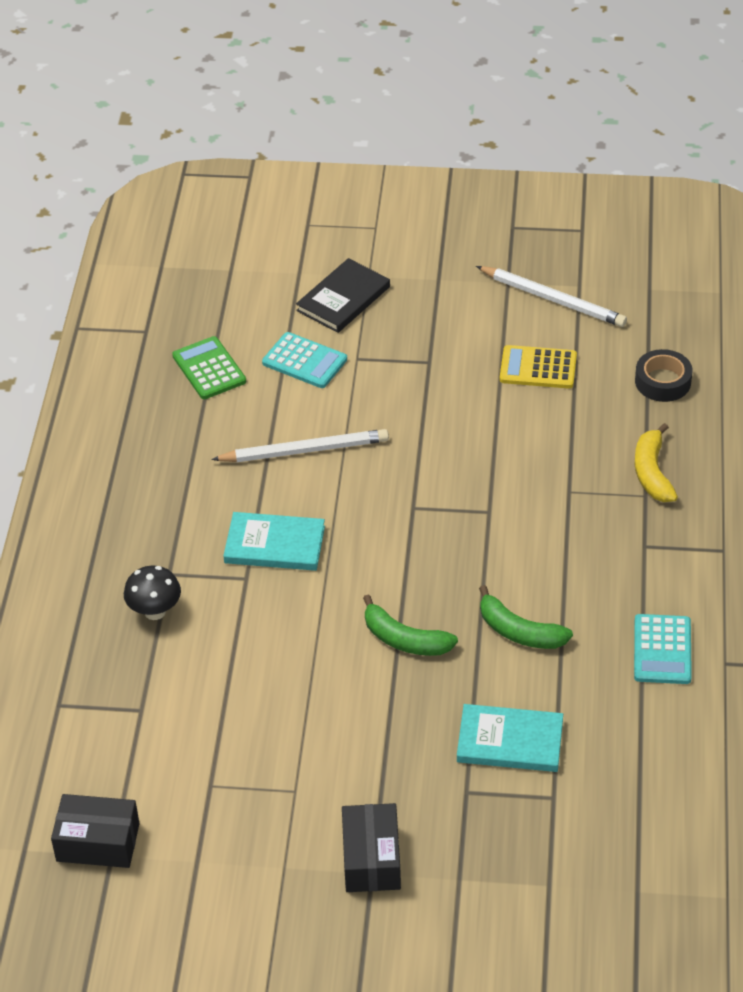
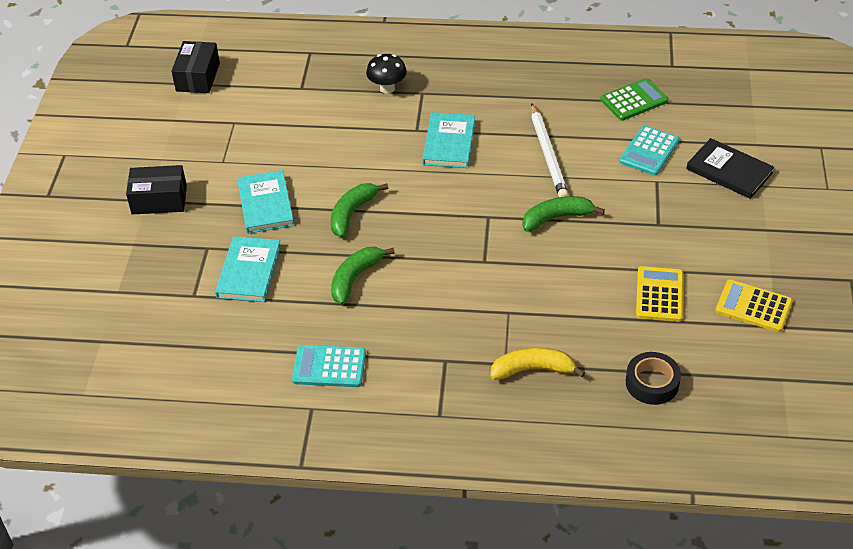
camera: 90 degrees right, 0 degrees up
white pencil [476,266,627,327] -> yellow calculator [715,280,793,332]
none -> turquoise book [237,170,294,234]
none -> green banana [522,196,605,232]

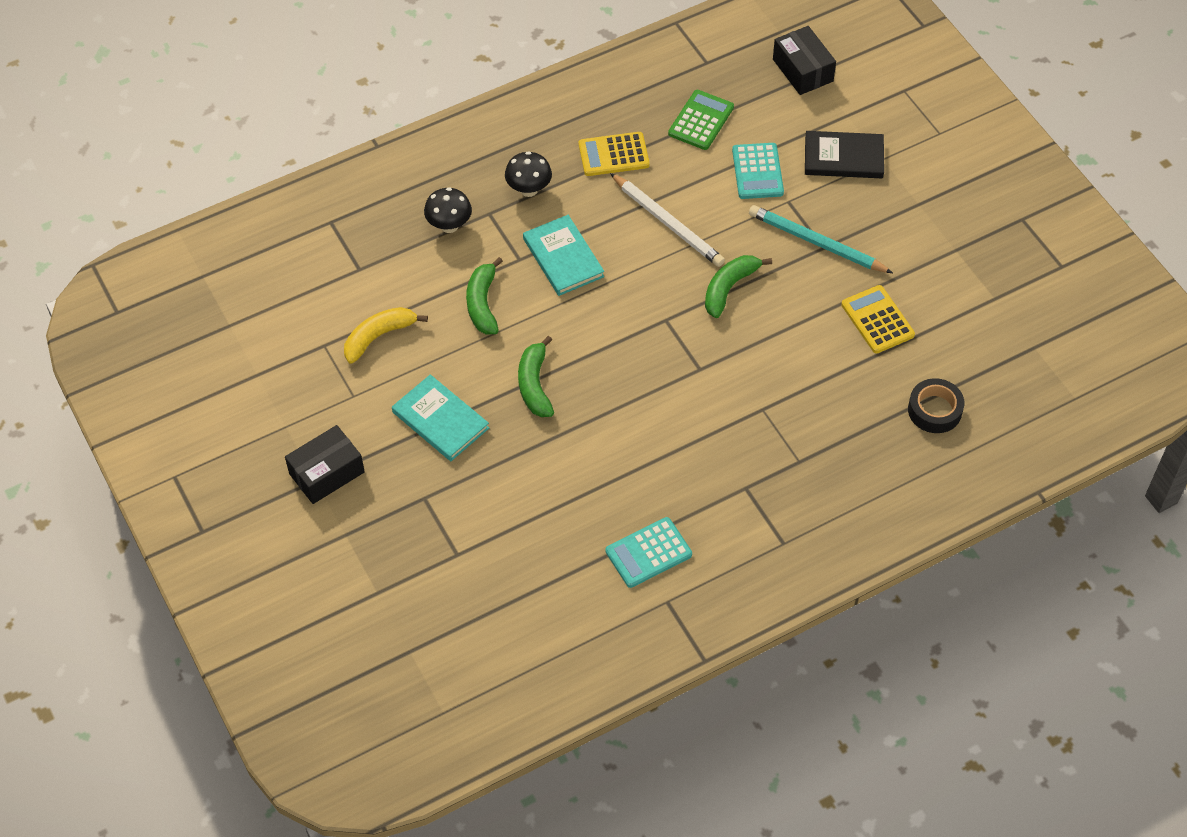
camera: 35 degrees left, 10 degrees up
black box [171,41,220,93] -> black box moved to [773,26,836,95]
turquoise book [215,236,281,302] -> none
green banana [331,247,395,305] -> green banana moved to [466,257,503,334]
yellow banana [490,348,586,380] -> yellow banana moved to [344,307,428,364]
yellow calculator [715,280,793,332] -> yellow calculator moved to [578,132,650,176]
none -> black mushroom [505,151,552,197]
none -> turquoise pencil [749,205,893,273]

